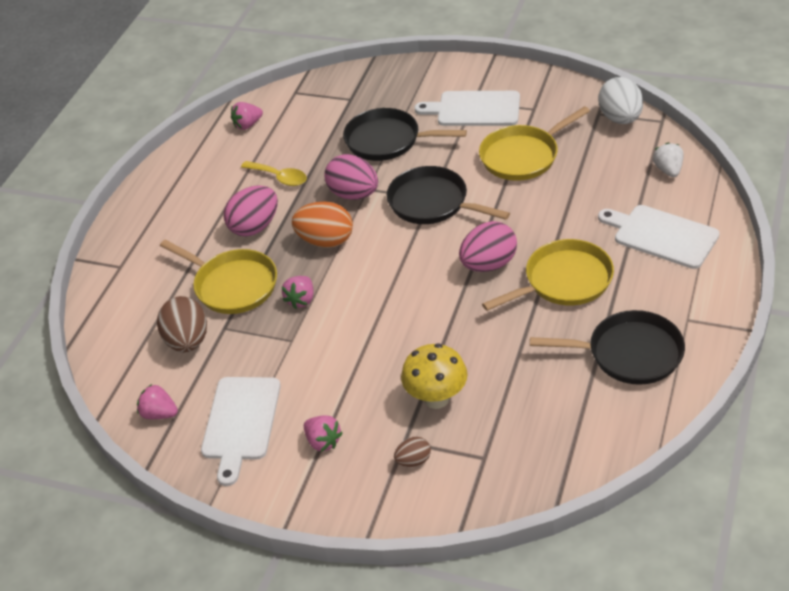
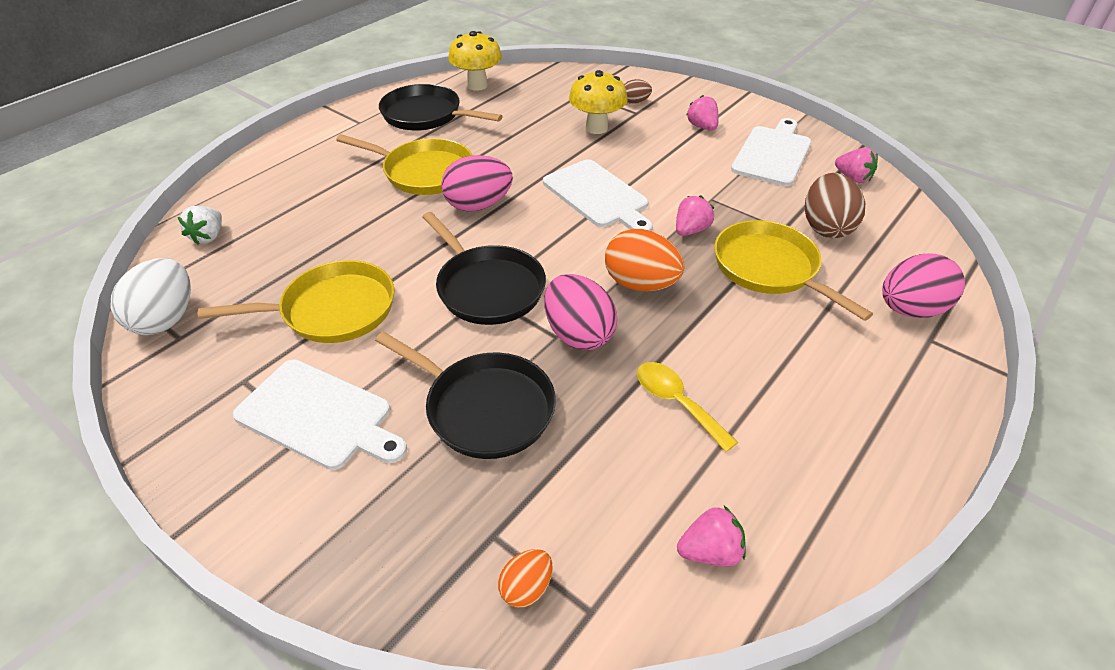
camera: 165 degrees left, 0 degrees up
pink egg [224,185,278,237] -> pink egg moved to [882,253,965,318]
yellow pan [482,239,614,311] -> yellow pan turned 150 degrees counterclockwise [336,134,473,195]
white cutting board [598,205,720,269] -> white cutting board moved to [543,159,653,231]
none -> yellow mushroom [448,31,502,91]
none -> orange egg [498,549,552,608]

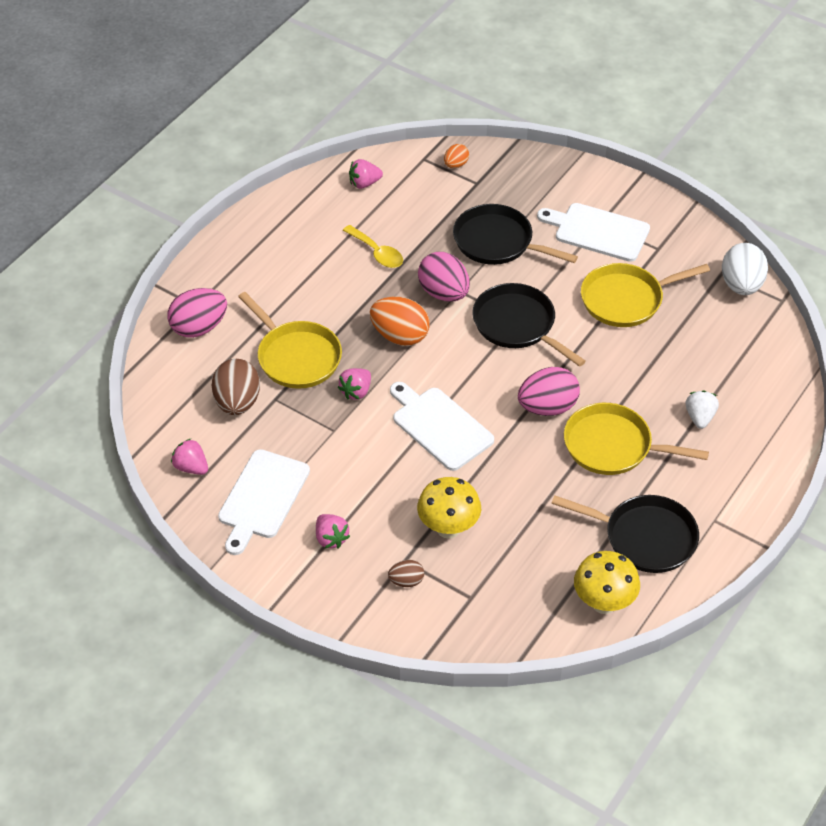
camera: 175 degrees right, 5 degrees up
white strawberry [178,206,222,245] -> white strawberry moved to [686,390,719,429]

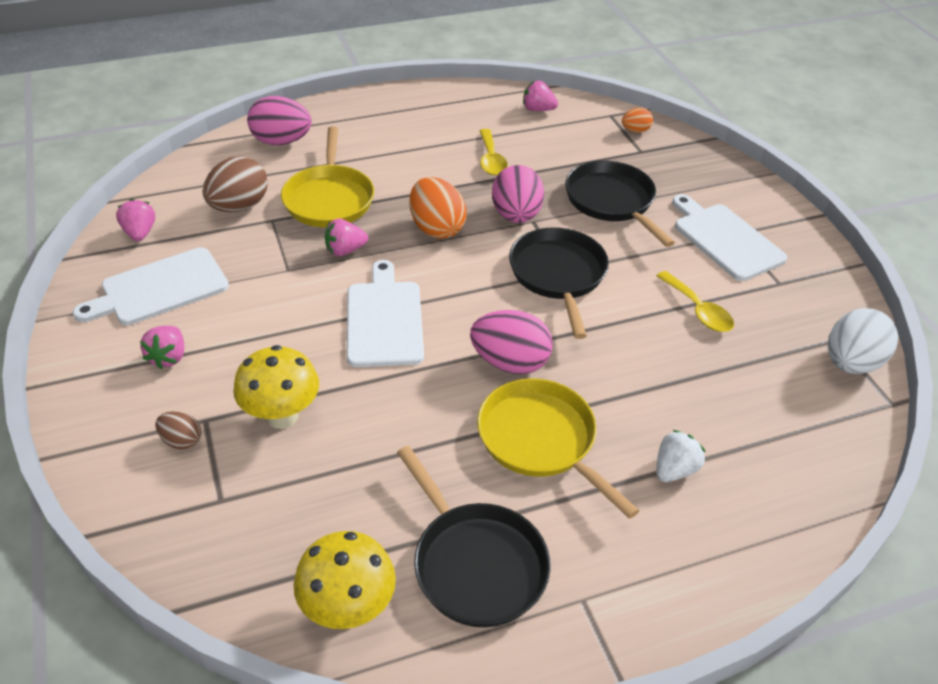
camera: 35 degrees right, 5 degrees down
yellow pan [581,263,710,327] -> yellow spoon [656,271,734,332]

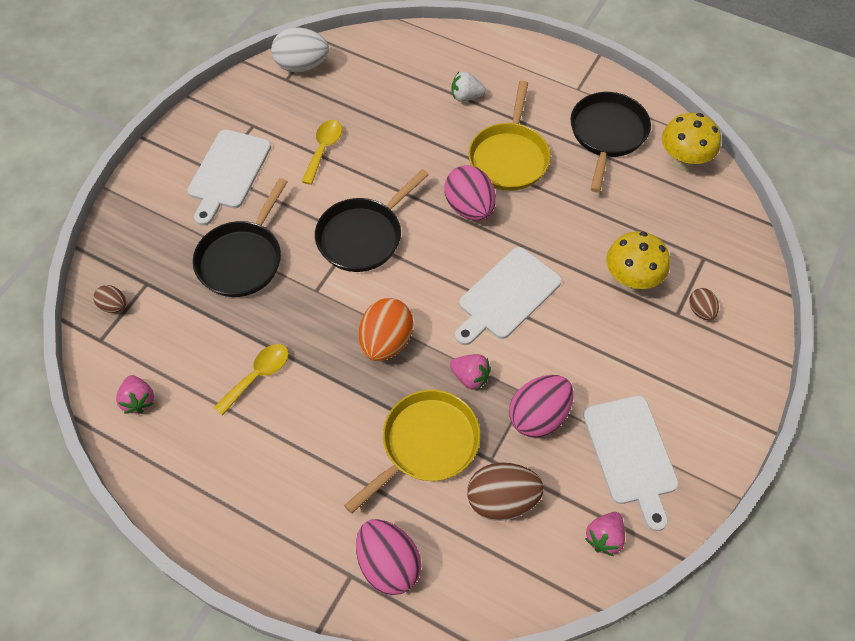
camera: 130 degrees left, 15 degrees up
white cutting board [73,247,229,325] -> white cutting board turned 60 degrees clockwise [583,396,679,531]
pink strawberry [140,326,184,369] -> none
pink egg [492,165,544,223] -> pink egg moved to [509,375,574,438]
orange egg [622,108,653,133] -> brown egg [93,285,126,313]

